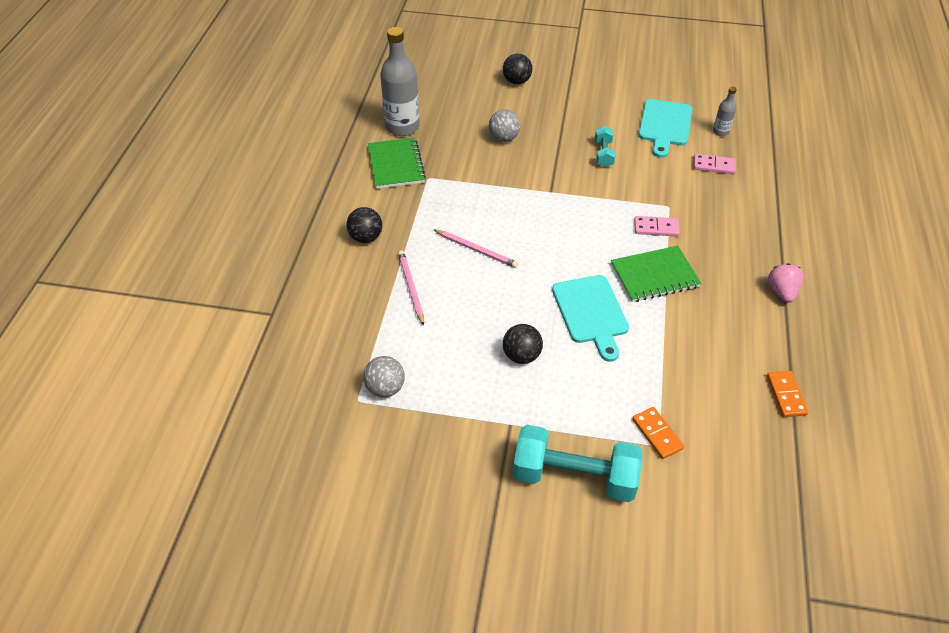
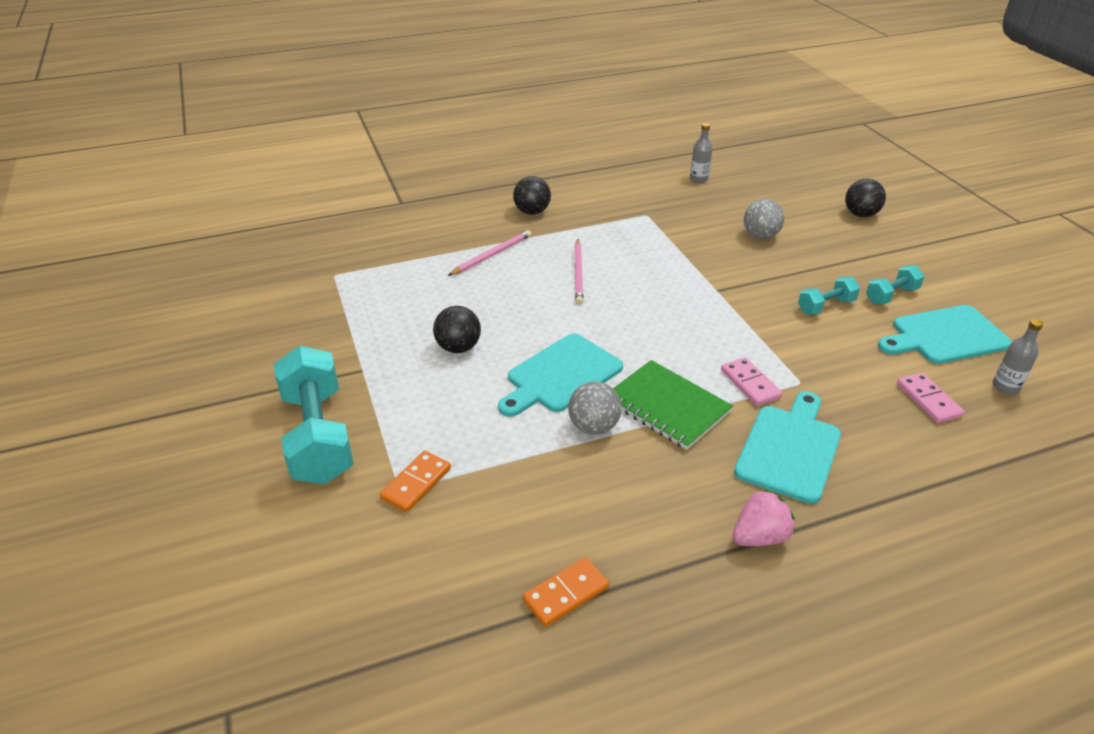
camera: 60 degrees right, 10 degrees down
grey ball [363,356,405,398] -> grey ball moved to [568,381,622,435]
green notebook [368,138,426,189] -> none
grey bottle [380,27,420,136] -> grey bottle [690,123,712,183], size x0.48
none -> turquoise cutting board [734,391,841,504]
none -> turquoise dumbbell [866,265,924,304]

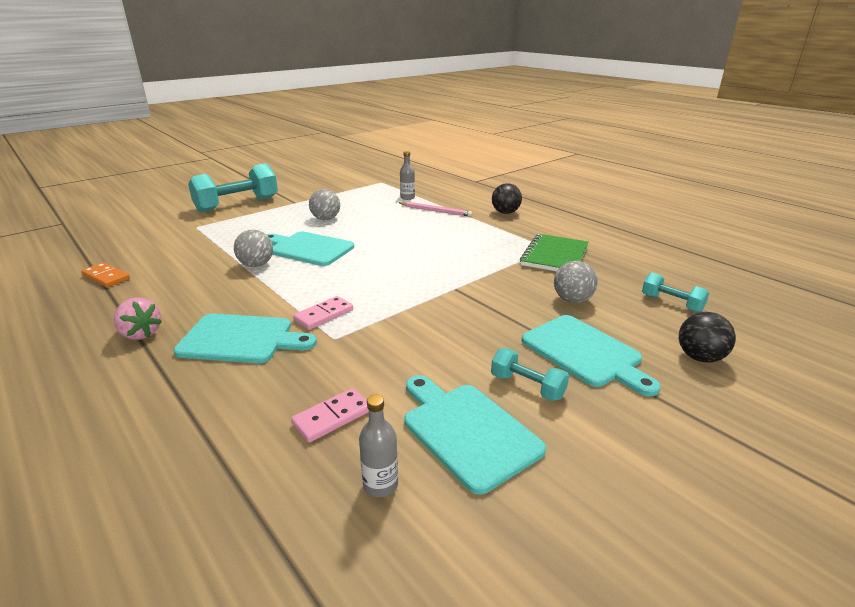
camera: 70 degrees right, 10 degrees down
orange domino [380,451,451,512] -> none
black ball [433,306,481,353] -> grey ball [309,189,340,220]
pink pencil [574,239,584,305] -> none
green notebook [613,360,733,450] -> green notebook moved to [520,234,589,271]
grey bottle [690,123,712,183] -> grey bottle moved to [400,151,415,200]
turquoise dumbbell [798,277,860,315] -> turquoise dumbbell moved to [642,273,709,313]
none -> turquoise cutting board [521,315,661,396]

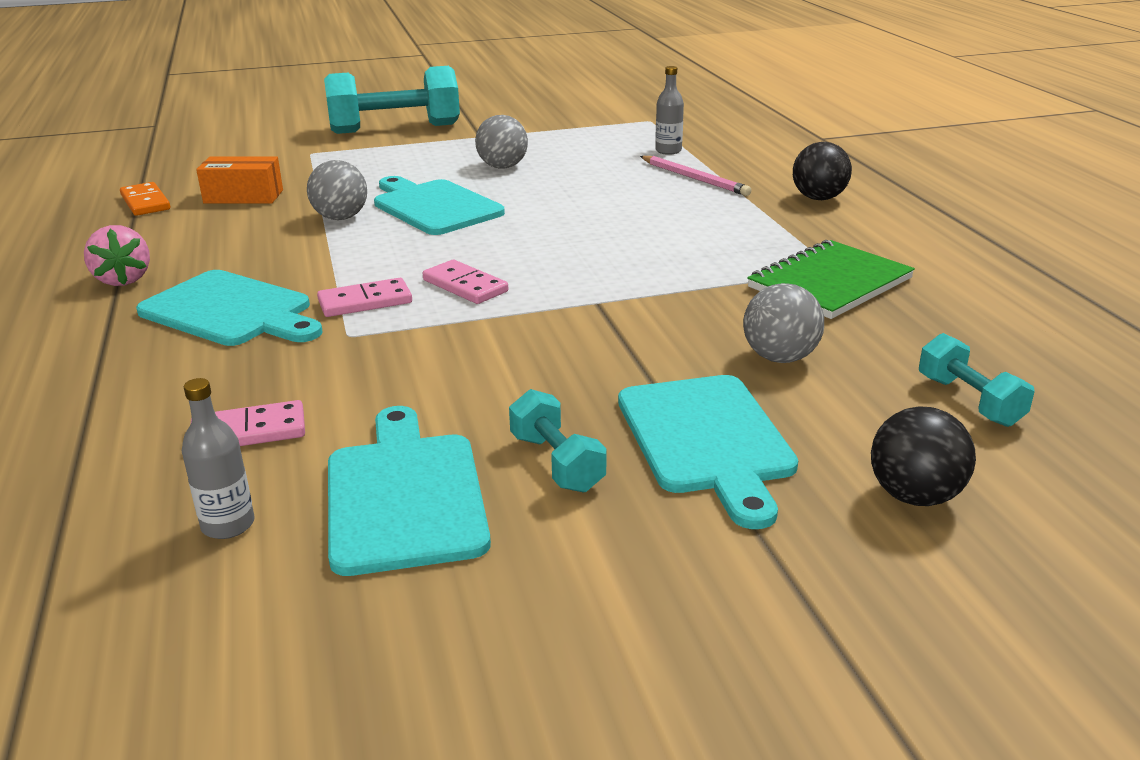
camera: 25 degrees right, 0 degrees up
none -> orange box [196,156,283,204]
none -> pink domino [423,260,508,304]

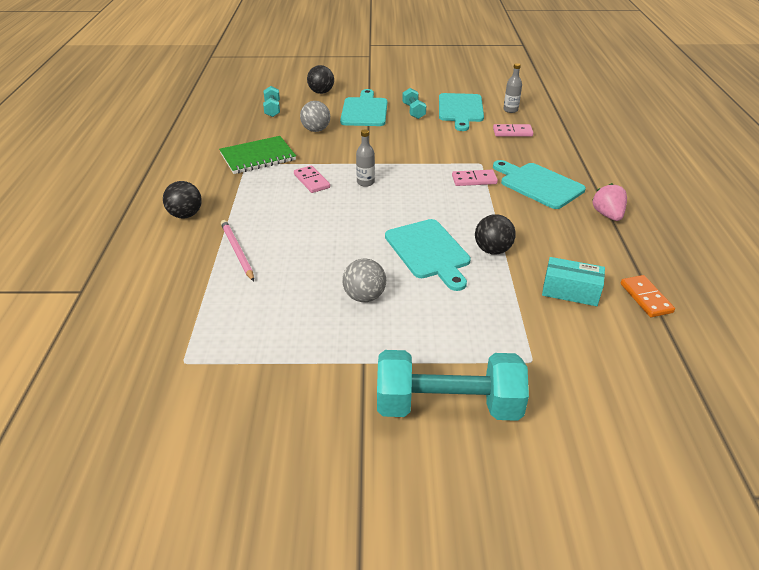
camera: 165 degrees left, 10 degrees up
orange box [196,156,283,204] -> turquoise box [542,257,605,306]
grey ball [307,160,367,220] -> black ball [475,214,516,255]
pink domino [423,260,508,304] -> pink domino moved to [294,165,330,193]
grey bottle [655,66,684,155] -> grey bottle moved to [356,129,375,187]

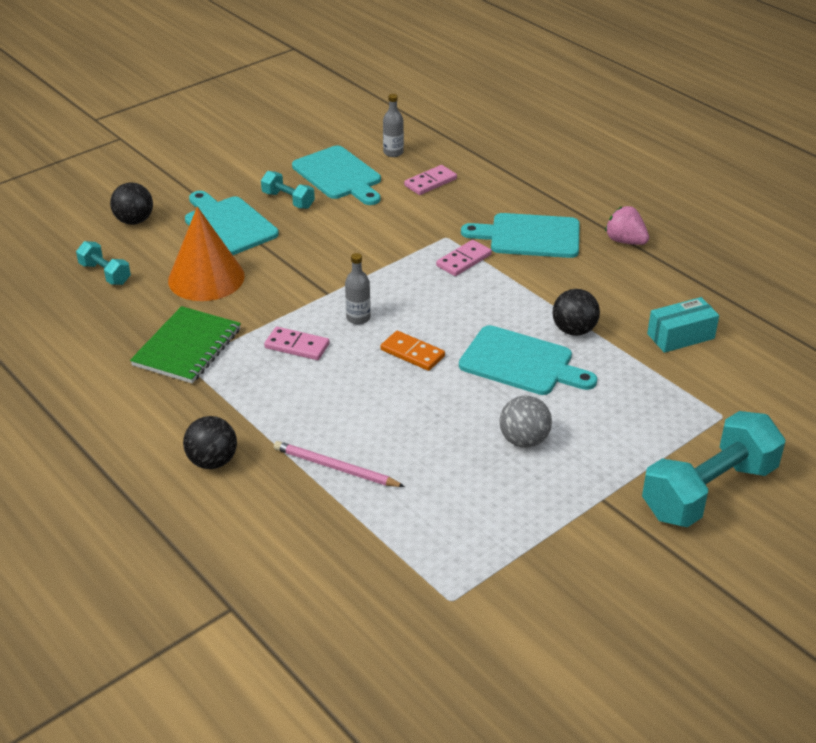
camera: 40 degrees left, 0 degrees up
grey ball [300,101,330,132] -> orange cone [168,207,245,301]
orange domino [621,275,675,317] -> orange domino moved to [381,331,445,371]

